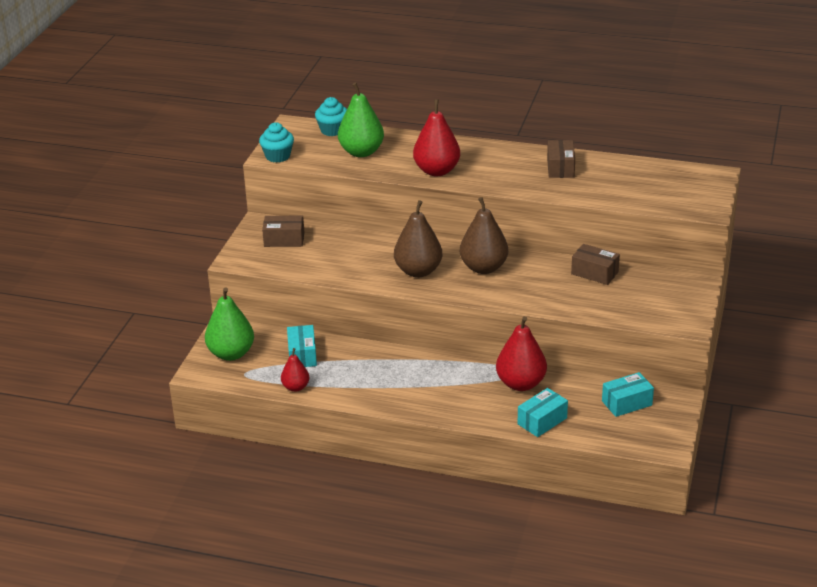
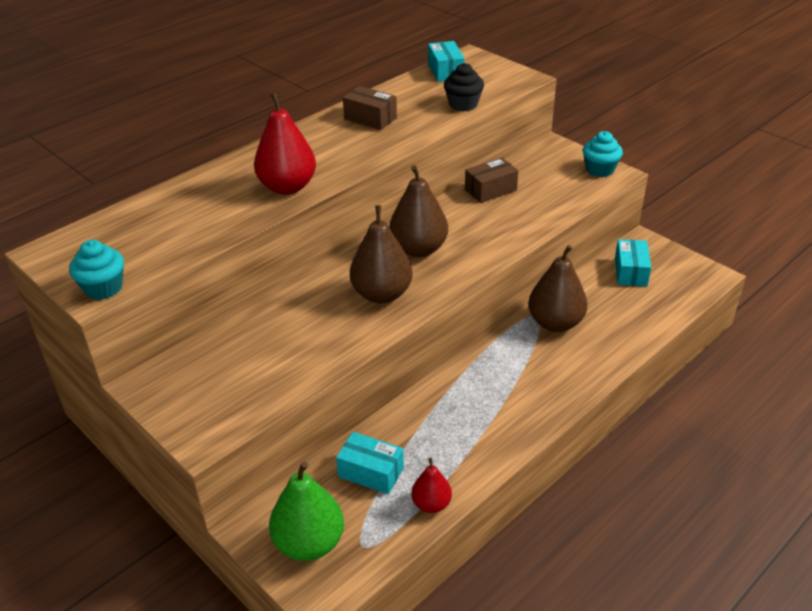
camera: 60 degrees left, 5 degrees up
brown box [262,216,305,247] -> none
turquoise cupcake [315,97,347,136] -> turquoise cupcake moved to [583,131,623,177]
green pear [338,82,384,157] -> none
red pear [496,316,547,391] -> brown pear [528,245,587,332]
turquoise box [517,388,568,437] -> turquoise box moved to [428,41,465,82]
none -> black cupcake [444,63,484,111]

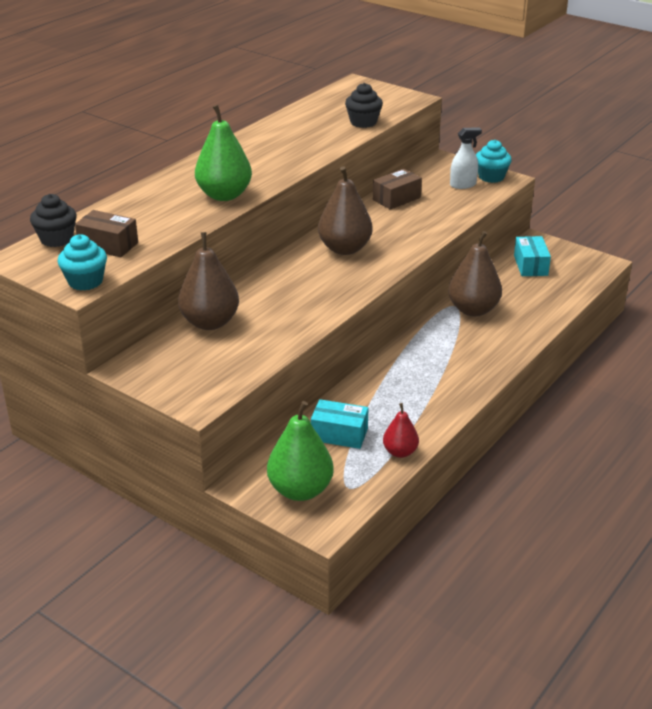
camera: 10 degrees left, 5 degrees down
red pear [254,92,316,195] -> green pear [195,105,252,201]
brown box [343,86,397,130] -> brown box moved to [75,210,138,257]
brown pear [350,205,412,304] -> brown pear moved to [178,232,239,330]
turquoise box [428,41,465,82] -> none
none -> black cupcake [30,194,77,247]
none -> white spray bottle [450,128,482,189]

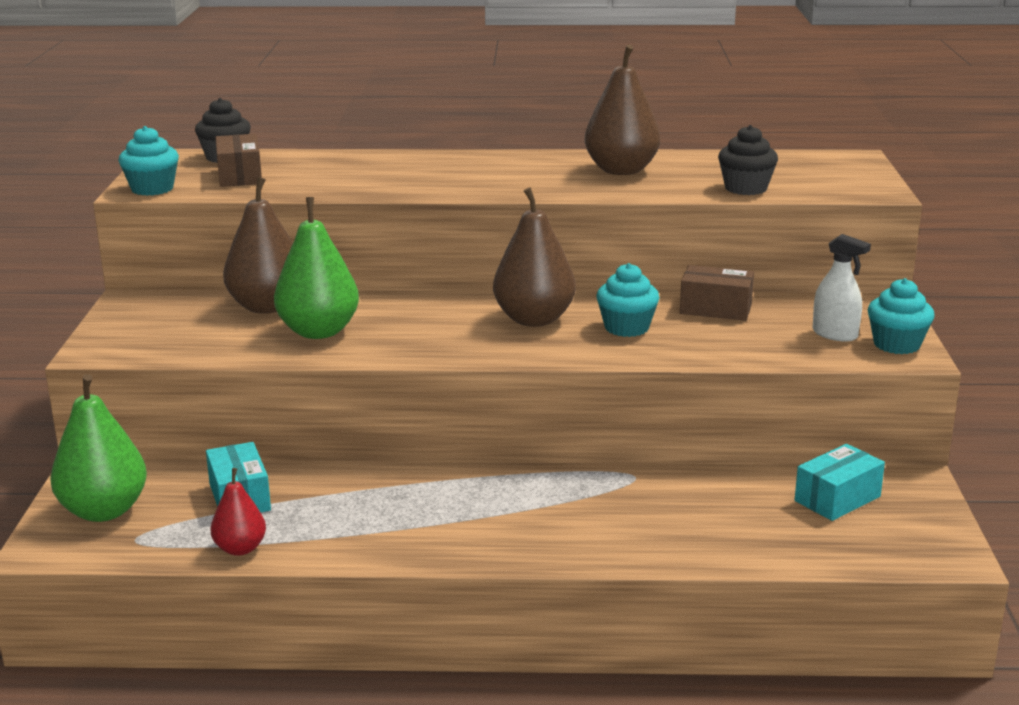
camera: 55 degrees right, 10 degrees down
green pear [195,105,252,201] -> green pear moved to [274,197,359,339]
brown pear [448,231,502,316] -> brown pear moved to [584,45,660,175]
none -> turquoise cupcake [596,263,659,337]

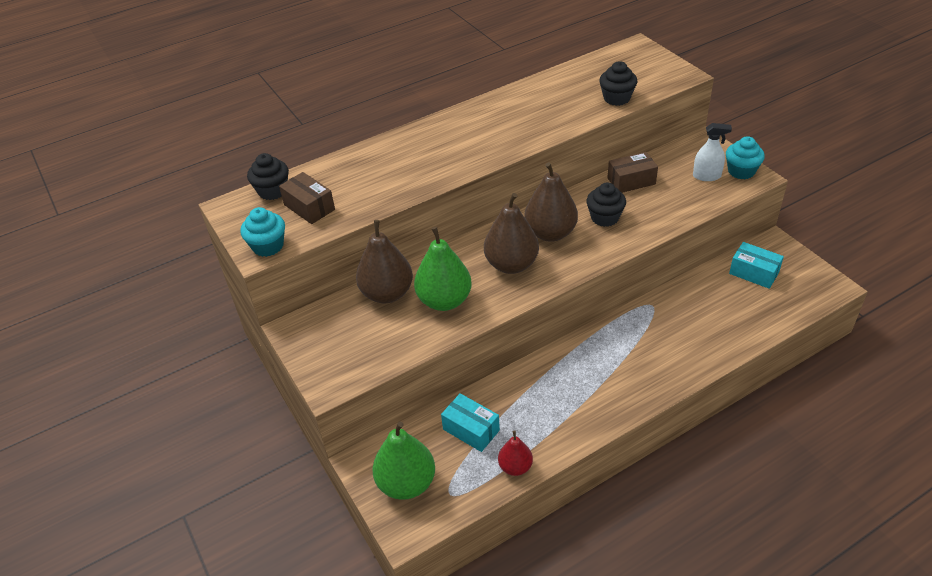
camera: 30 degrees left, 20 degrees up
brown pear [584,45,660,175] -> brown pear moved to [484,193,539,274]
turquoise cupcake [596,263,659,337] -> black cupcake [586,183,626,227]
turquoise box [795,444,885,521] -> turquoise box turned 75 degrees counterclockwise [729,242,784,289]

